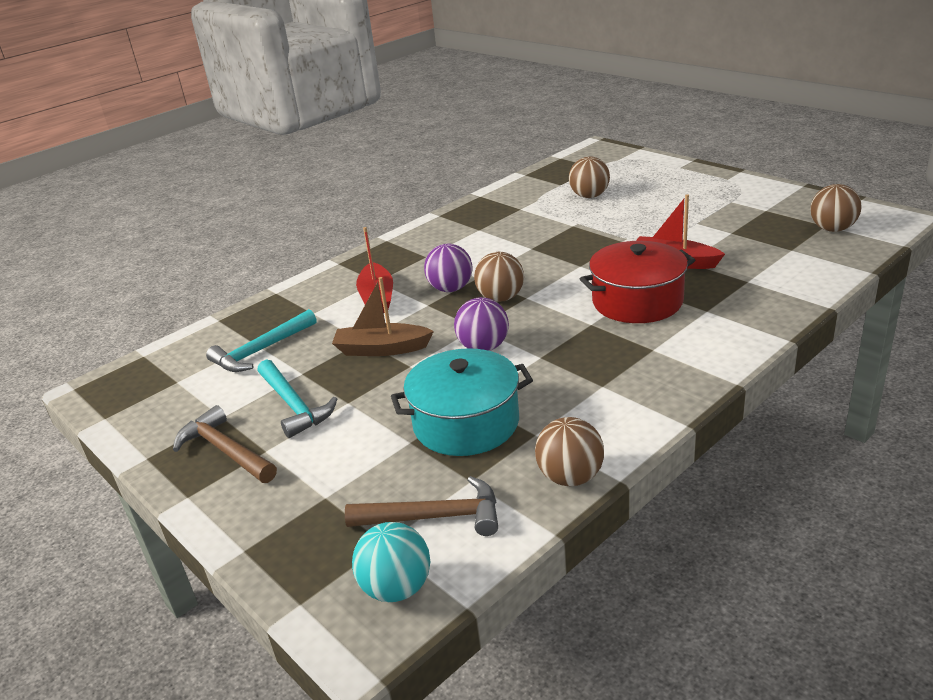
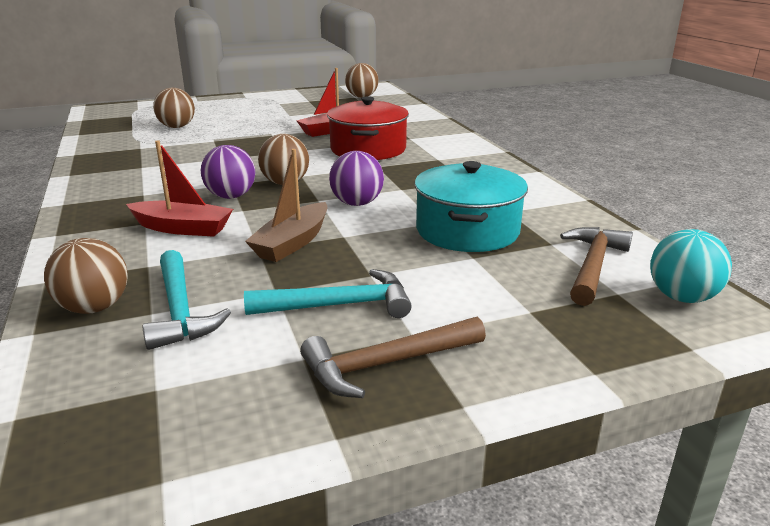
camera: 70 degrees left, 5 degrees down
brown ball [535,417,604,486] -> brown ball moved to [44,238,128,314]

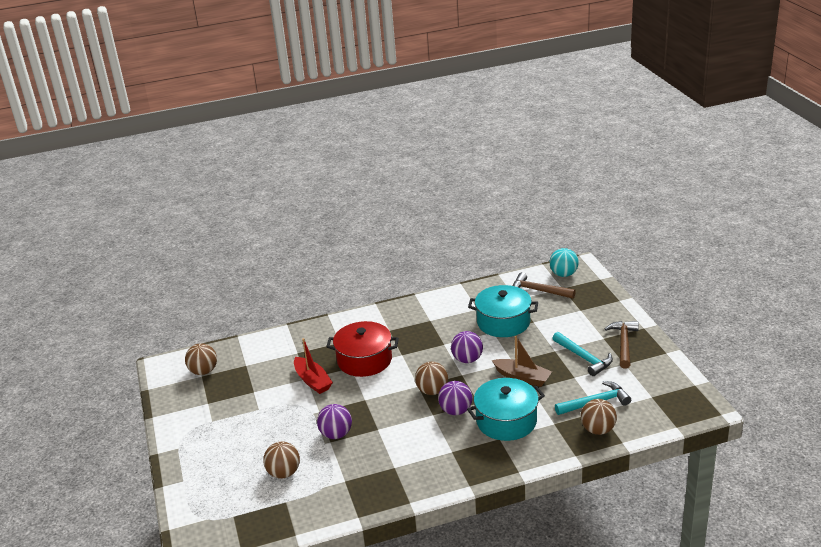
camera: 85 degrees left, 5 degrees up
red boat [126,140,233,237] -> turquoise pot [467,378,545,441]
turquoise hammer [244,269,412,318] -> turquoise hammer turned 150 degrees clockwise [552,332,613,376]
brown hammer [300,317,486,398] -> brown hammer turned 150 degrees counterclockwise [605,321,639,369]
none -> purple ball [317,404,352,439]

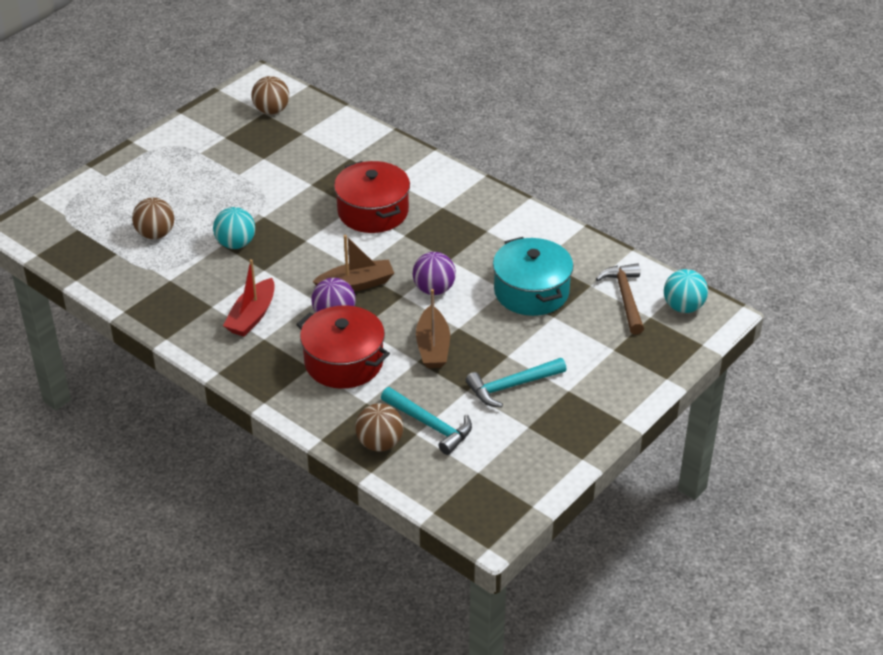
camera: 55 degrees right, 10 degrees up
red boat [294,338,333,394] -> red boat moved to [223,259,275,337]
purple ball [317,404,352,439] -> turquoise ball [213,207,255,249]
brown ball [415,362,448,395] -> brown boat [313,235,394,292]
turquoise pot [467,378,545,441] -> red pot [296,305,390,389]
turquoise hammer [552,332,613,376] -> turquoise hammer turned 45 degrees clockwise [466,358,567,408]
brown hammer [605,321,639,369] -> none

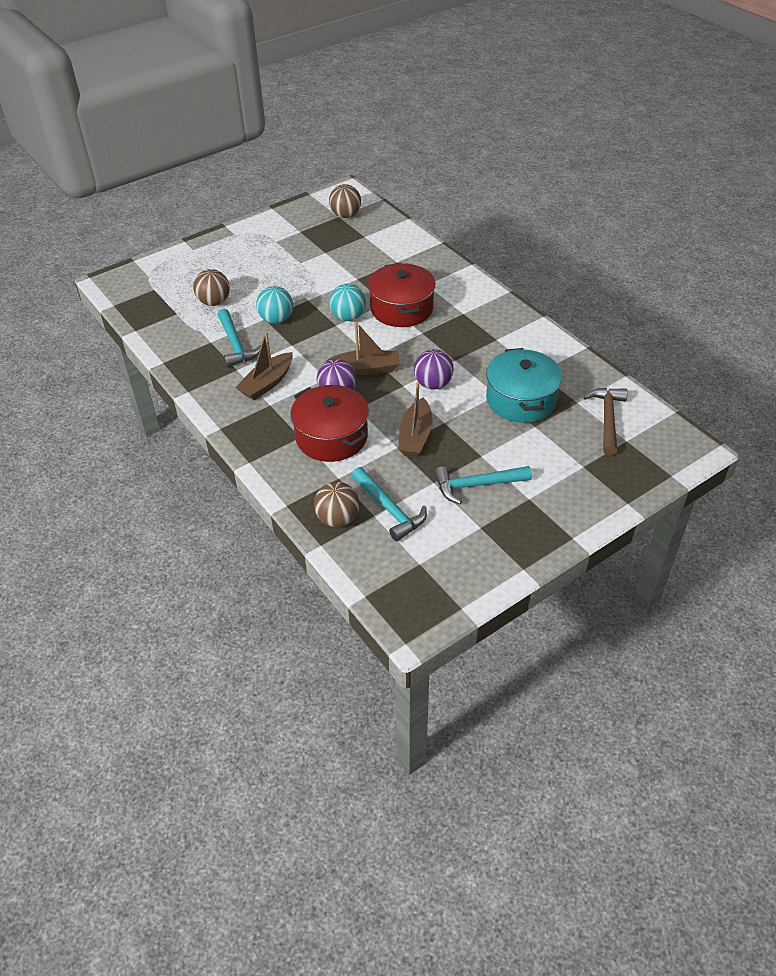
camera: 15 degrees right, 5 degrees up
red boat [223,259,275,337] -> brown boat [235,331,293,400]
turquoise ball [664,269,708,313] -> turquoise ball moved to [329,284,366,321]
none -> turquoise hammer [218,309,261,367]

